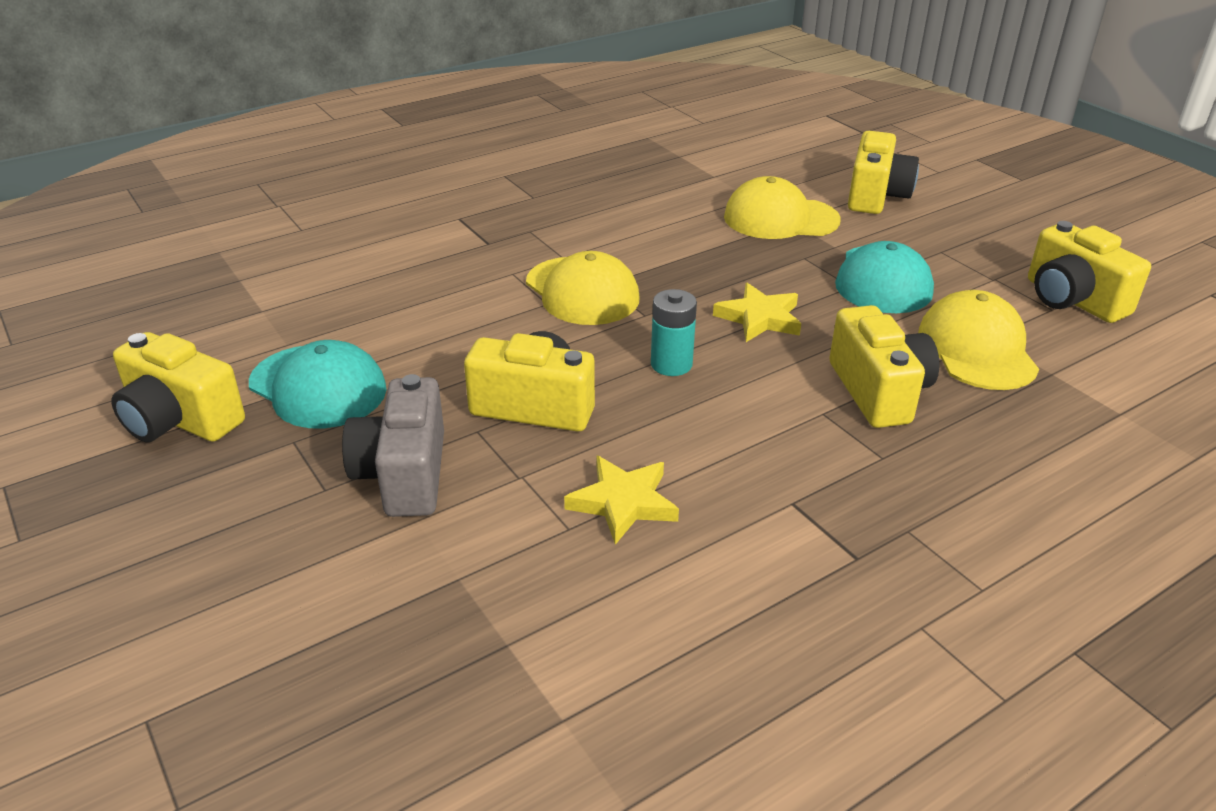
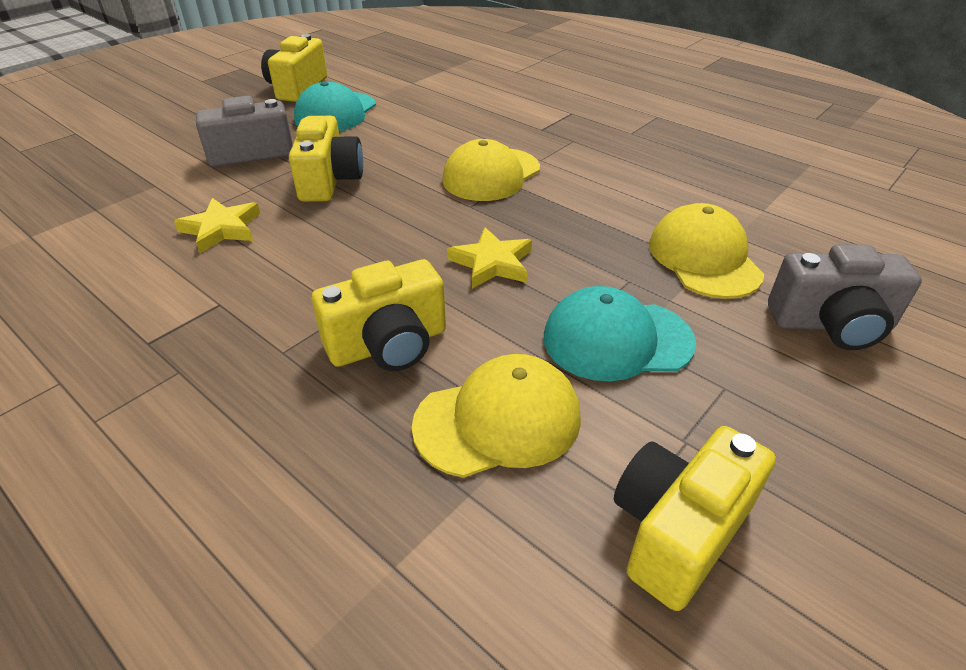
camera: 75 degrees right, 5 degrees up
turquoise battery [651,289,697,376] -> none
yellow camera [848,131,919,214] -> grey camera [768,244,922,350]

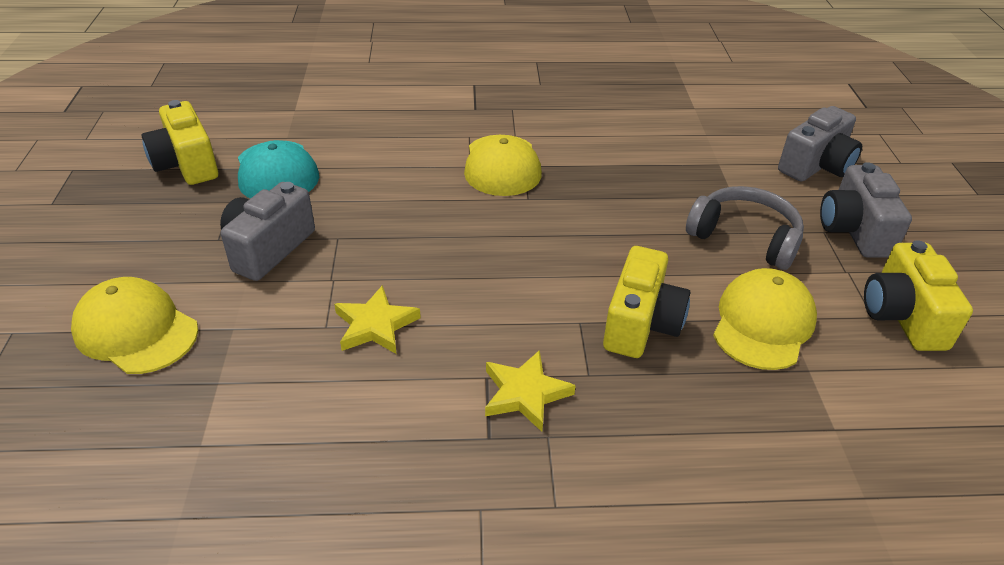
camera: 45 degrees left, 0 degrees up
yellow camera [289,116,363,202] -> none
yellow star [447,227,532,289] -> yellow star moved to [485,350,576,432]
turquoise cap [544,286,696,381] -> grey headphones [686,186,804,270]
yellow cap [649,203,764,299] -> yellow cap moved to [71,277,198,374]
none -> grey camera [820,162,912,258]

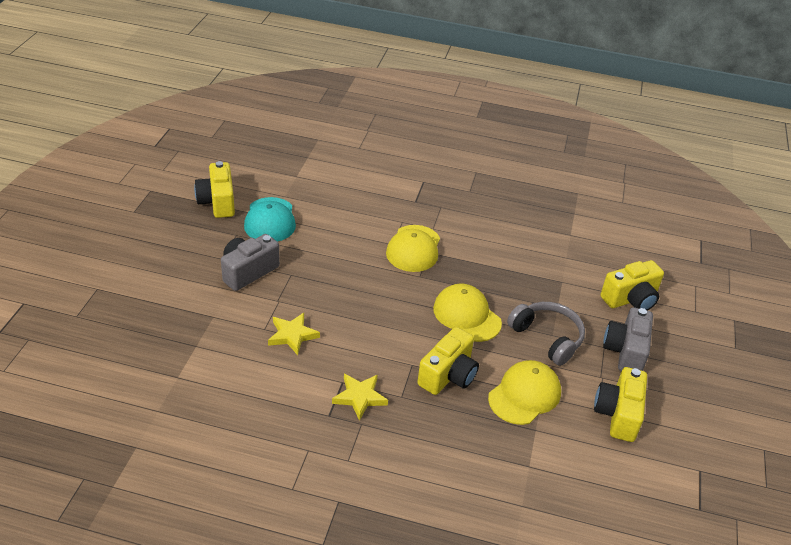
camera: 15 degrees right, 0 degrees up
yellow cap [71,277,198,374] -> yellow cap moved to [433,283,502,342]
grey camera [778,106,862,181] -> yellow camera [600,260,664,311]

